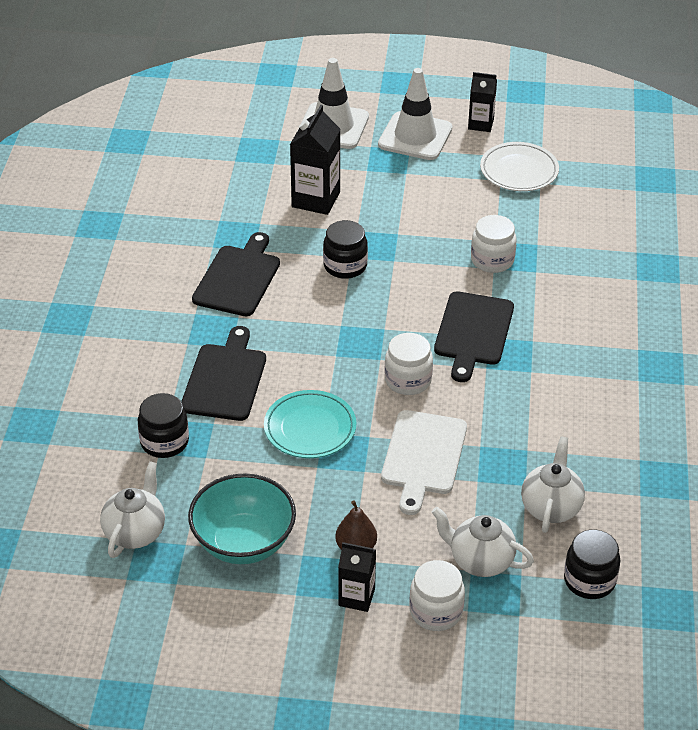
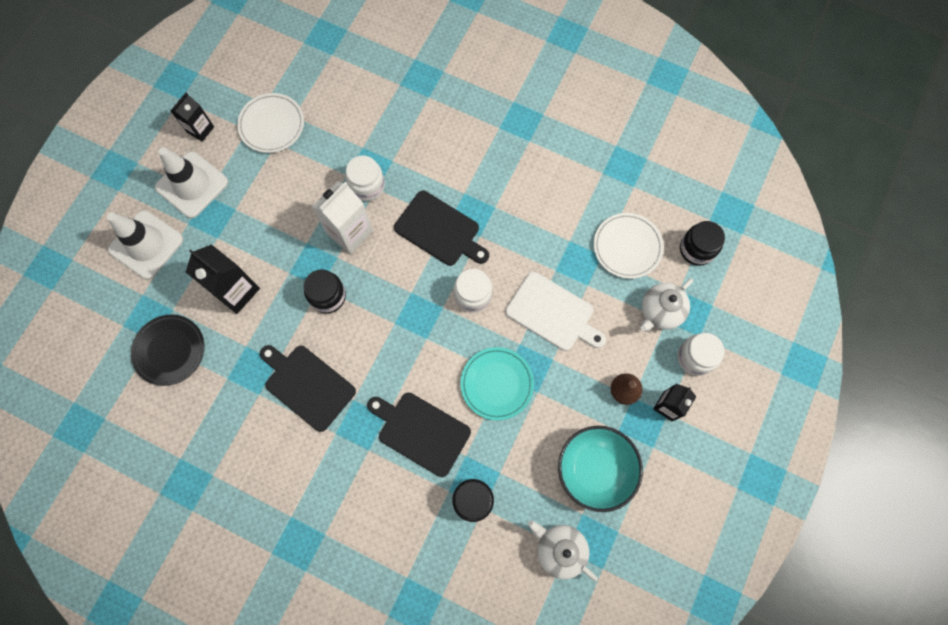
camera: 70 degrees left, 30 degrees up
white teapot [521,436,585,533] -> white plate [594,213,664,279]
none -> black plate [131,314,204,386]
none -> white carton [312,181,373,254]

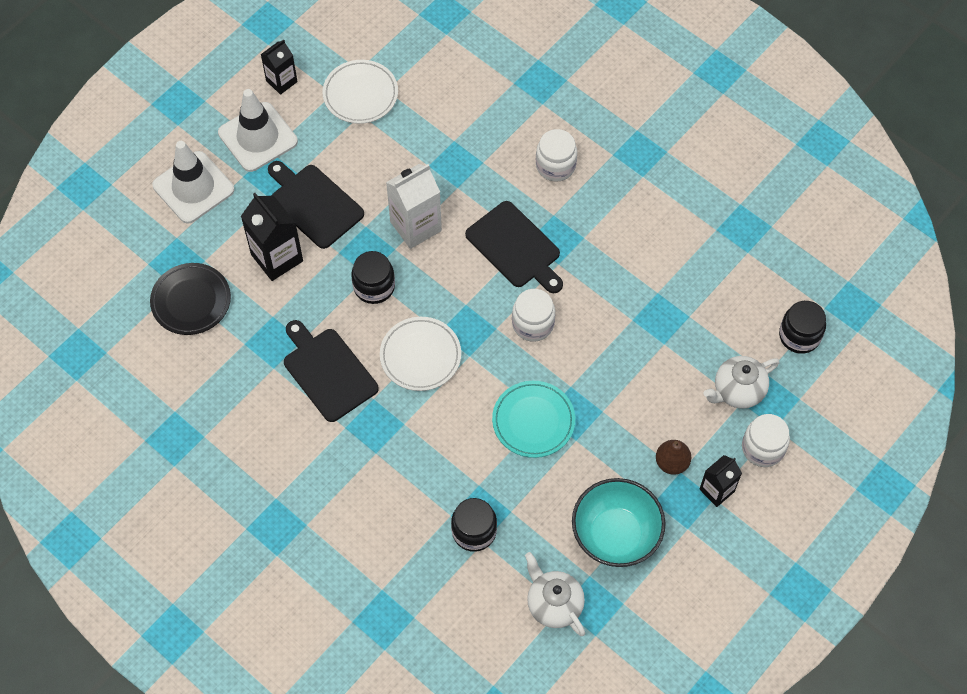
camera: 15 degrees right, 10 degrees down
white jar [346,156,385,201] -> white jar moved to [536,129,577,182]
black cutting board [367,392,471,477] -> black cutting board moved to [268,161,364,249]
white cutting board [506,272,606,351] -> none
white plate [594,213,664,279] -> white plate moved to [380,317,461,391]

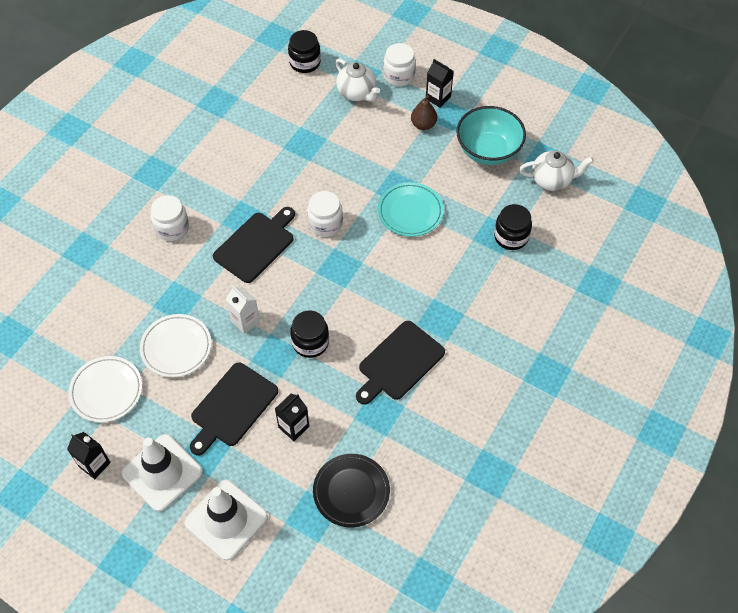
camera: 100 degrees left, 5 degrees down
black carton [241,193,303,281] -> black carton [275,394,309,441], size x0.62
white plate [380,317,461,391] -> white plate moved to [140,314,211,377]
white carton [386,164,442,249] -> white carton [226,286,260,334], size x0.62
white teapot [525,552,585,636] -> white teapot turned 135 degrees counterclockwise [519,151,594,191]

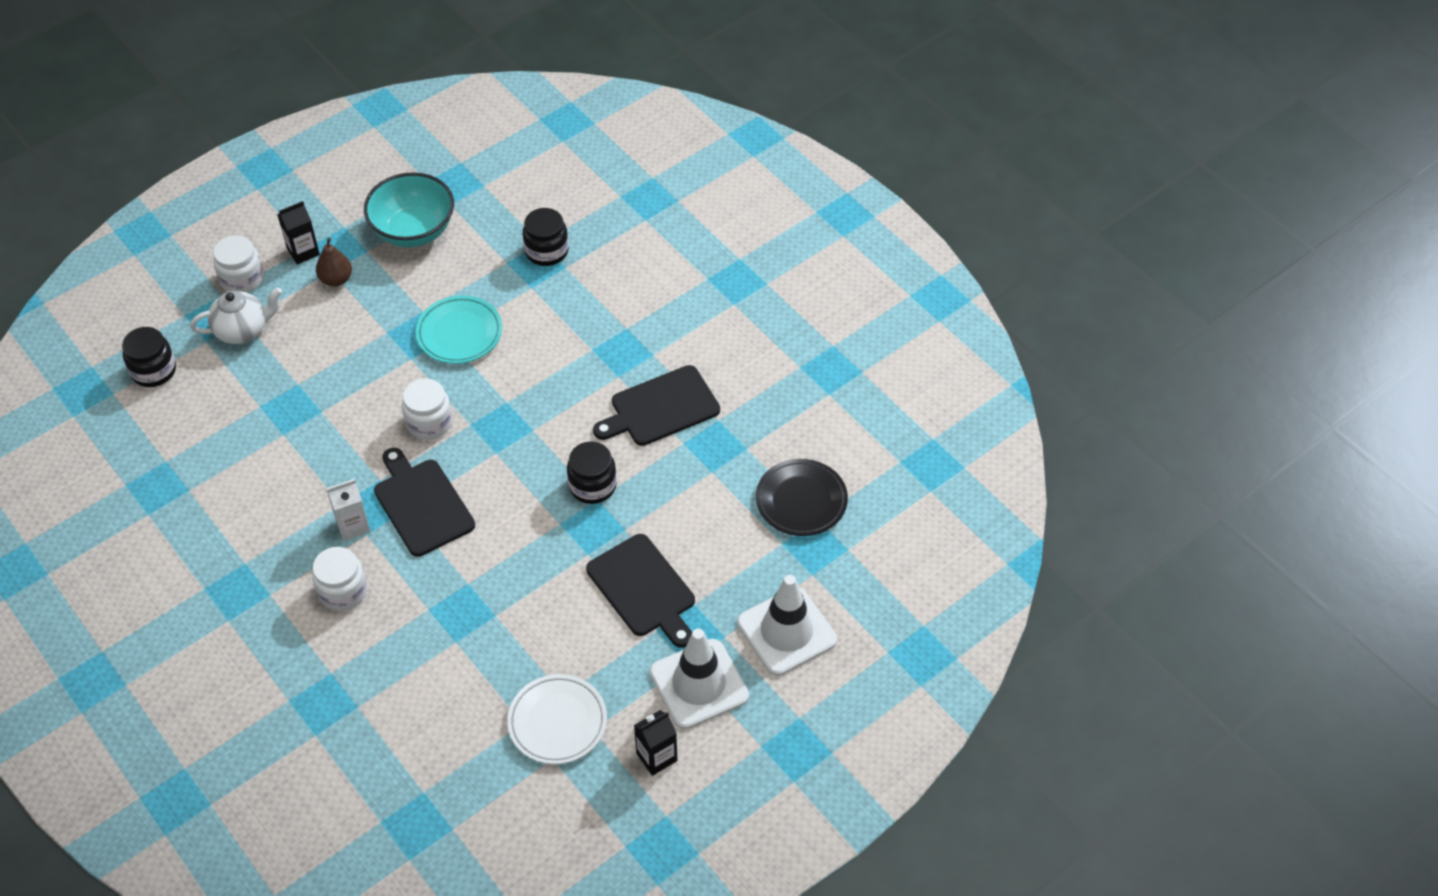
camera: 70 degrees left, 5 degrees down
white plate [140,314,211,377] -> none
white carton [226,286,260,334] -> white carton moved to [326,479,370,541]
black carton [275,394,309,441] -> none
black cutting board [356,321,445,405] -> black cutting board turned 90 degrees clockwise [593,365,720,446]
white teapot [519,151,594,191] -> none

